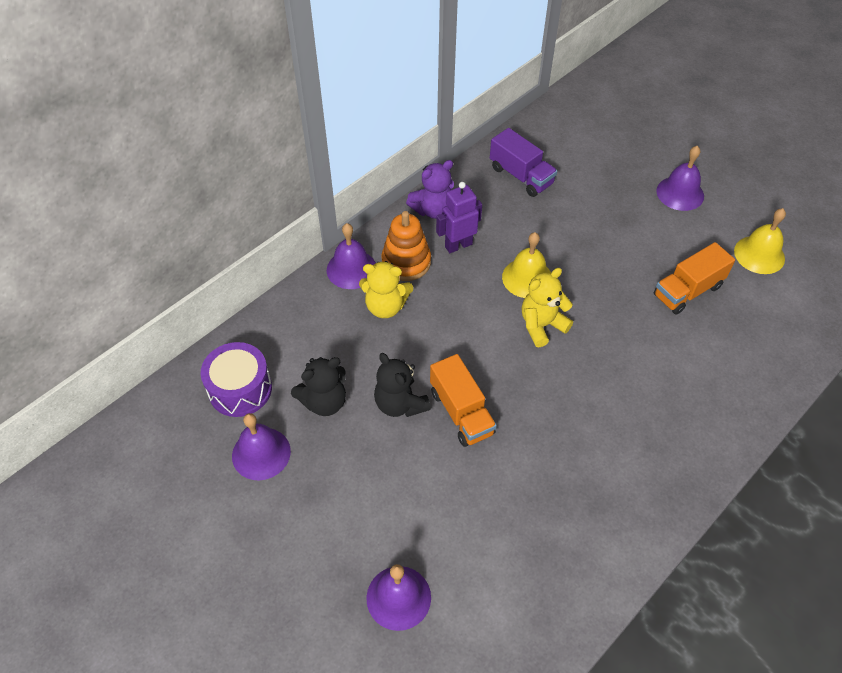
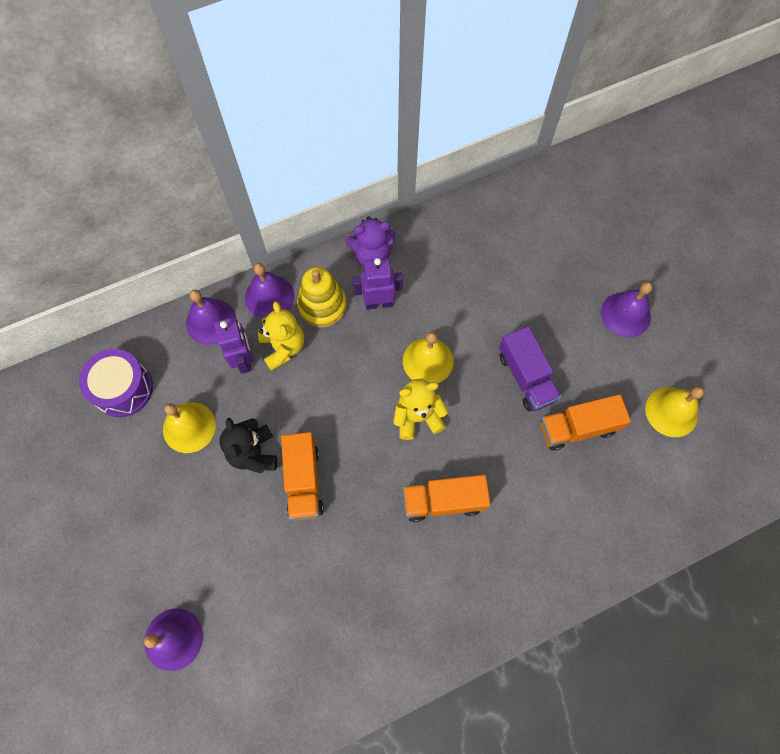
camera: 20 degrees right, 15 degrees up
purple bell [232,413,291,480] -> purple bell moved to [186,290,236,345]
black teddy bear [291,357,346,416] -> yellow bell [163,402,216,453]
yellow teddy bear [359,261,413,318] -> yellow teddy bear turned 135 degrees counterclockwise [258,301,304,371]
orange stacking toy [381,211,431,281] -> yellow stacking toy [297,267,347,328]
purple truck [490,128,557,197] -> purple truck moved to [499,326,561,412]
none -> purple robot [214,317,253,374]
none -> orange truck [403,475,491,522]

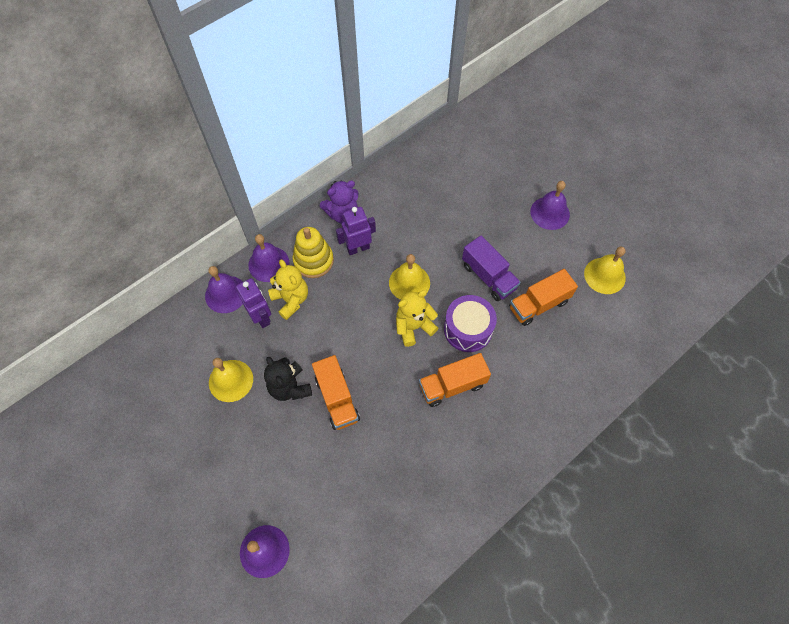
camera: 15 degrees left, 5 degrees down
purple drum [79,349,153,417] -> purple drum moved to [444,295,497,352]

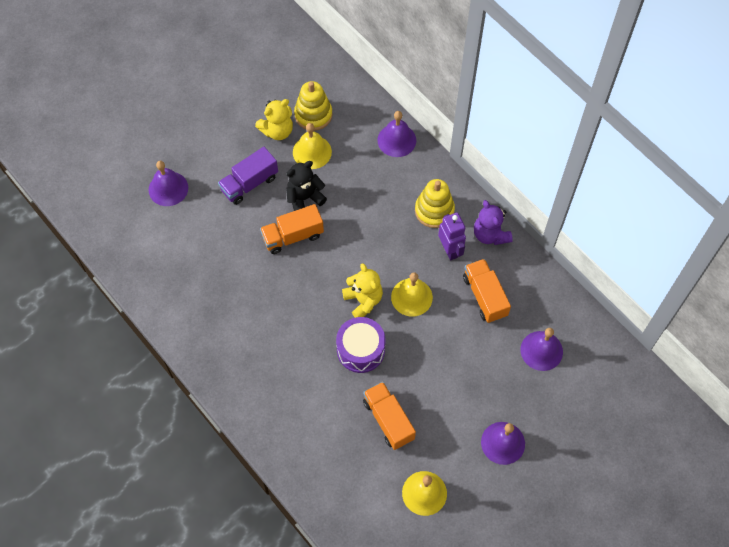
camera: 90 degrees right, 0 degrees up
purple robot [236,278,271,328] -> none
purple bell [248,234,289,282] -> purple bell moved to [520,328,563,371]
yellow teddy bear [268,260,308,320] -> yellow teddy bear moved to [255,99,293,140]
orange truck [419,353,491,407] -> orange truck moved to [463,259,511,323]
purple truck [462,235,521,301] -> purple truck moved to [218,147,278,205]
none -> yellow stacking toy [294,81,333,131]

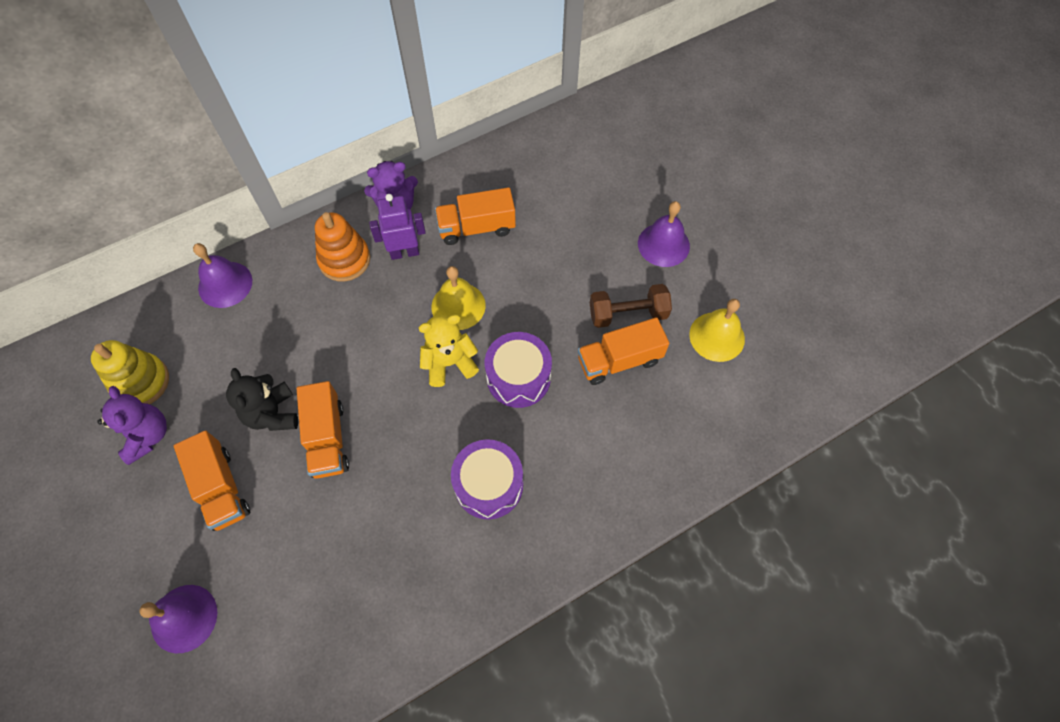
camera: 80 degrees left, 0 degrees up
purple truck [218,147,278,205] -> orange truck [174,430,250,531]
yellow teddy bear [255,99,293,140] -> purple teddy bear [97,386,167,465]
yellow bell [293,123,332,169] -> none
yellow stacking toy [415,179,455,228] -> orange stacking toy [315,212,371,282]
purple bell [520,328,563,371] -> none
none -> purple drum [451,439,523,519]
none -> brown dumbbell [590,284,672,328]

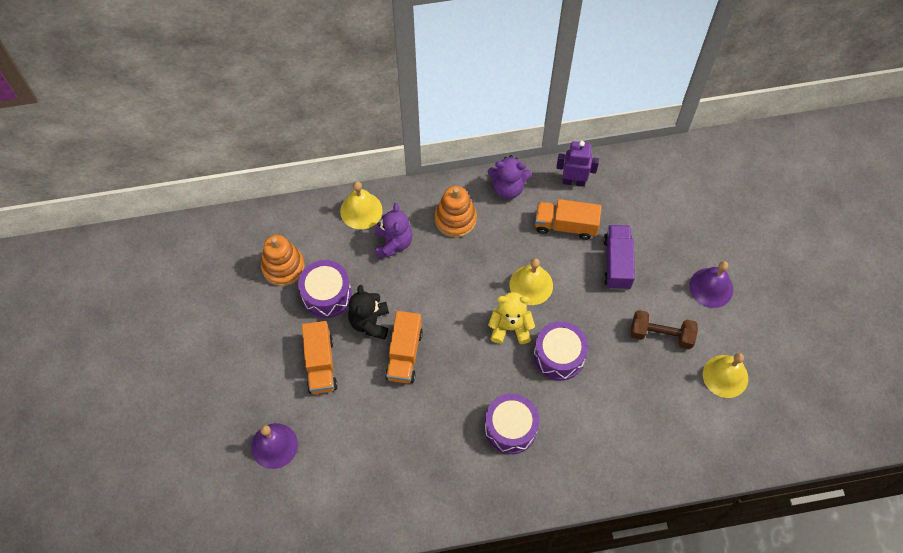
camera: 20 degrees right, 0 degrees up
yellow stacking toy [91,340,169,404] -> orange stacking toy [261,235,305,286]
purple teddy bear [97,386,167,465] -> purple teddy bear moved to [375,203,413,259]
purple bell [193,243,252,308] -> yellow bell [340,181,382,229]
purple robot [369,194,426,260] -> purple robot moved to [556,141,599,187]
orange truck [578,317,669,385] -> none
none -> purple drum [298,260,352,318]
none -> purple truck [603,225,635,290]

